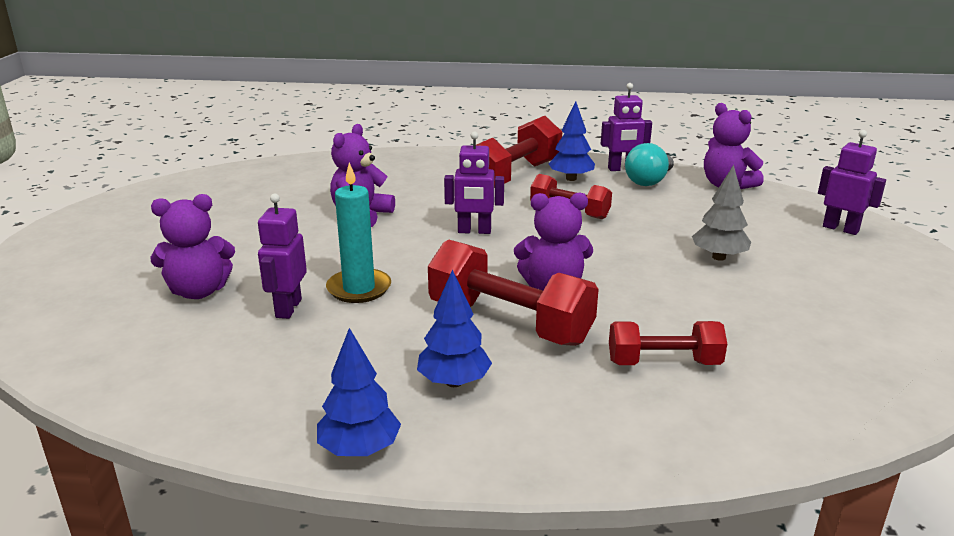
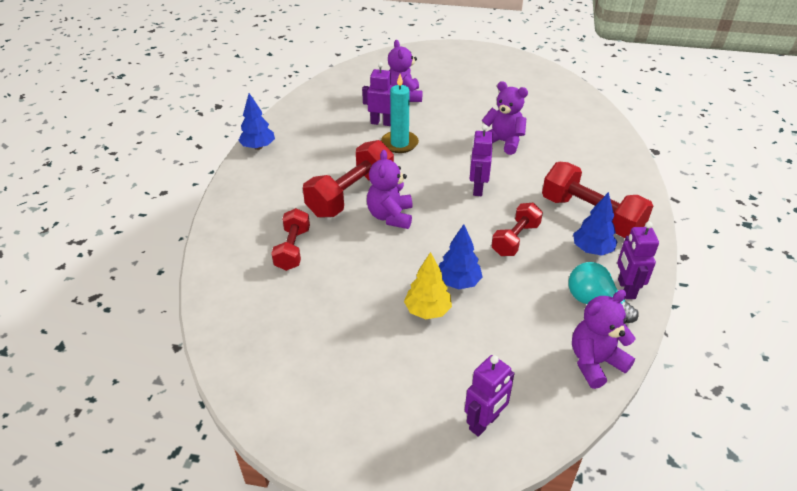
camera: 95 degrees right, 15 degrees up
blue tree [417,269,492,387] -> blue tree moved to [439,224,482,290]
grey tree [692,165,751,261] -> yellow tree [404,252,452,319]

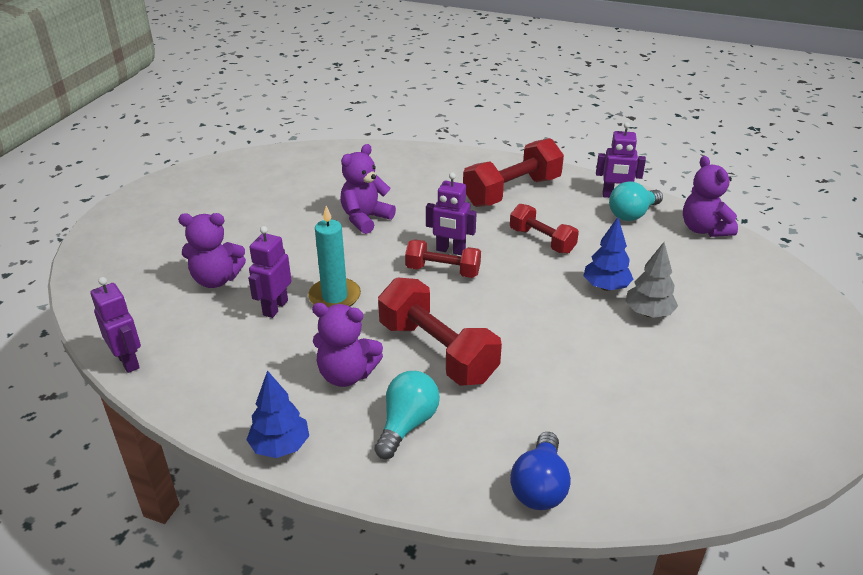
camera: 80 degrees left, 5 degrees down
red dumbbell [271,208,310,271] -> red dumbbell moved to [405,239,481,278]
purple teddy bear [367,150,413,229] -> purple teddy bear moved to [312,303,383,387]
yellow tree [404,252,452,319] -> grey tree [625,242,678,318]
purple robot [465,355,514,437] -> purple robot moved to [90,277,141,373]
blue tree [573,192,618,256] -> none
none -> turquoise light bulb [374,371,440,459]
none -> blue light bulb [510,432,571,510]

